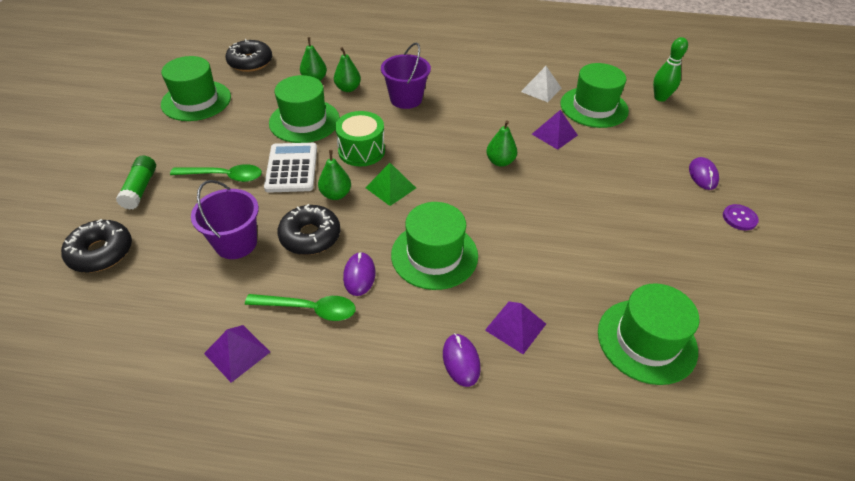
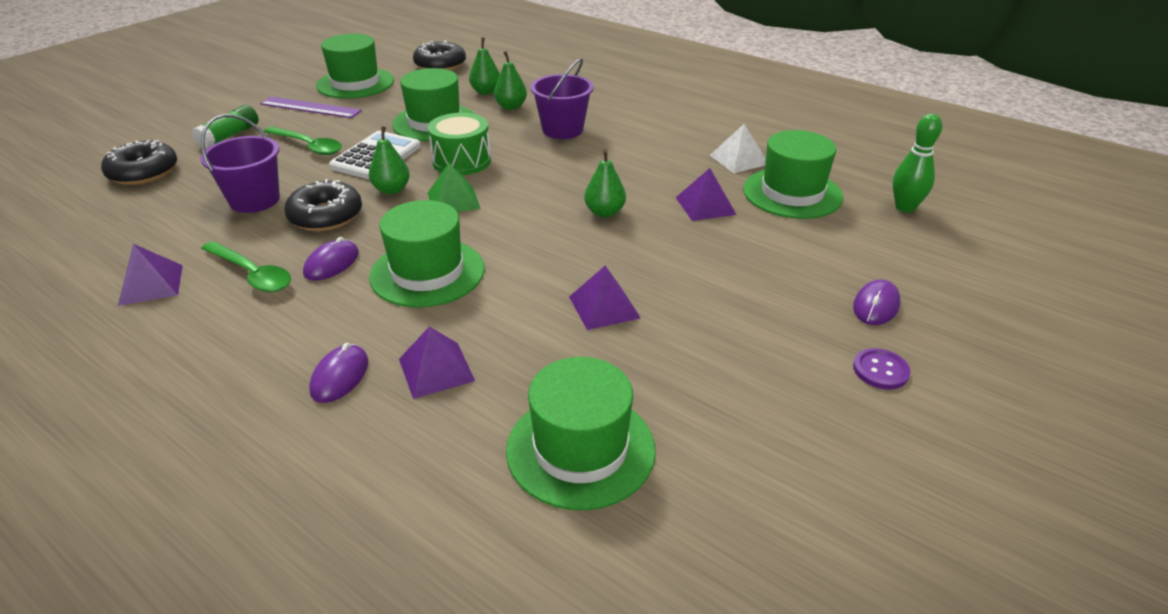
camera: 30 degrees right, 10 degrees down
none -> purple ruler [260,96,362,118]
none -> purple pyramid [569,266,641,330]

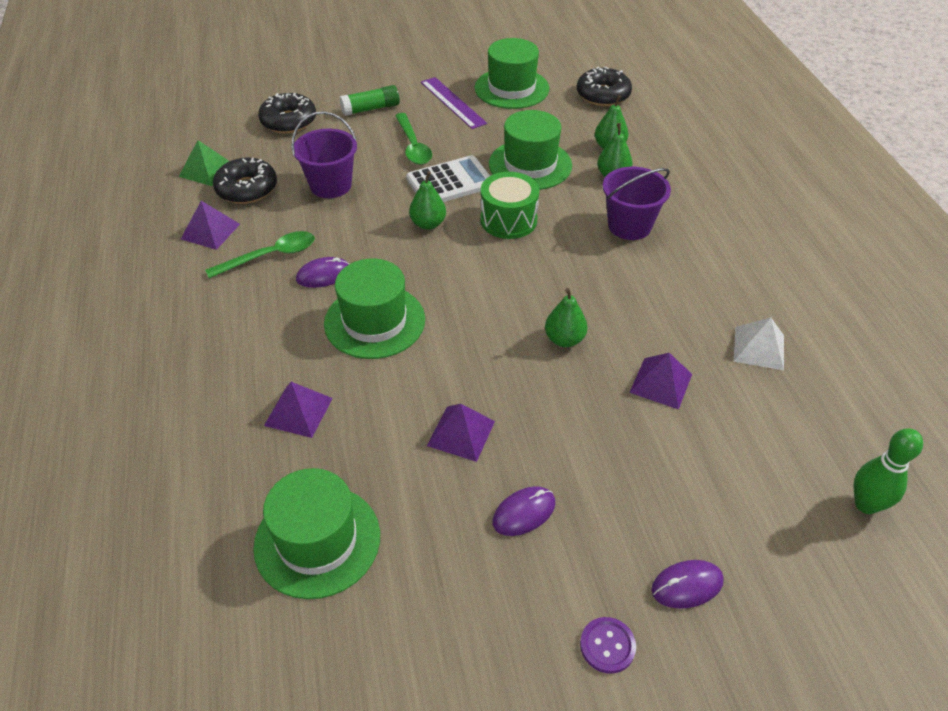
camera: 40 degrees right, 10 degrees up
green spoon [201,241,291,292] -> green spoon turned 105 degrees counterclockwise [205,231,315,278]
black donut [284,179,362,231] -> black donut moved to [213,157,277,204]
purple mouse [309,343,368,403] -> purple mouse moved to [492,486,556,536]
green pyramid [428,163,481,212] -> green pyramid moved to [179,140,229,186]
green hat [743,130,843,219] -> none

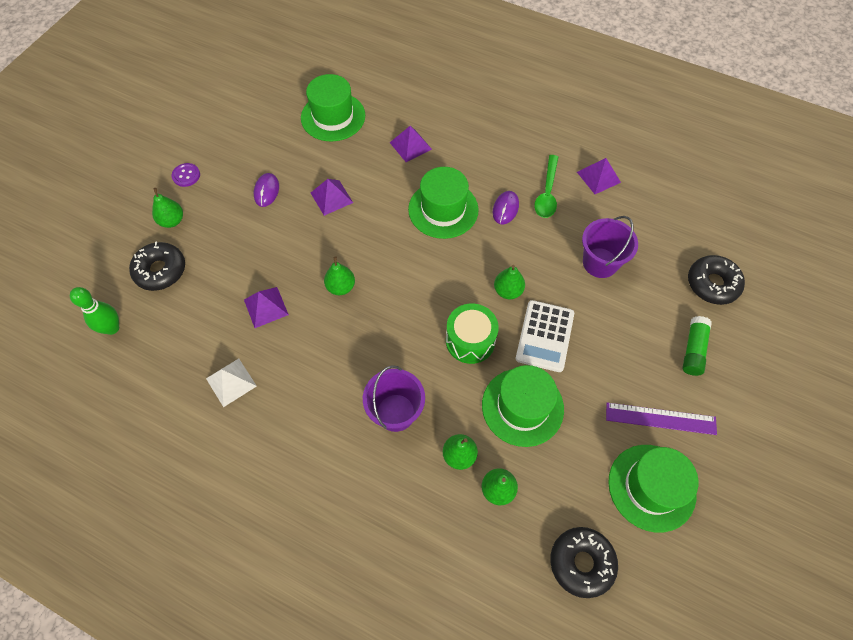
camera: 130 degrees right, 15 degrees up
green pyramid [179,140,229,186] -> none
black donut [213,157,277,204] -> black donut moved to [129,242,185,291]
green spoon [395,113,432,165] -> none
purple mouse [651,560,724,609] -> green pear [152,188,183,228]

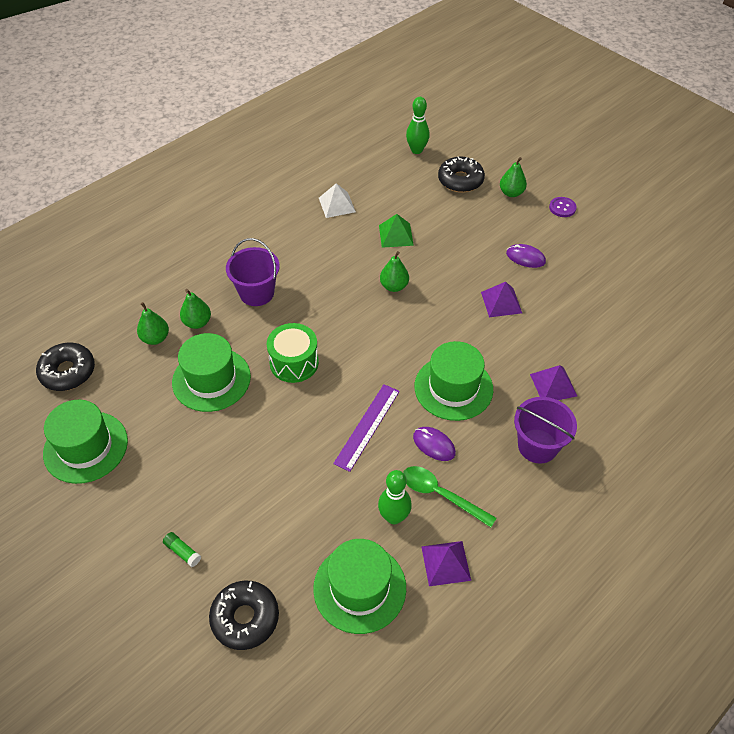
camera: 110 degrees right, 10 degrees down
purple pyramid [244,287,289,328] -> green pyramid [379,214,414,248]
green hat [301,74,365,141] -> green hat moved to [313,539,406,634]
green pear [494,265,525,299] -> none
white calculator [516,300,574,372] -> none
purple bucket [582,216,638,278] -> purple bucket moved to [514,397,577,464]
purple ruler [606,403,717,435] -> purple ruler moved to [333,384,400,472]
green glue stick [682,316,712,376] -> green glue stick [163,532,201,567], size x0.62
none -> green bowling pin [378,470,412,524]

